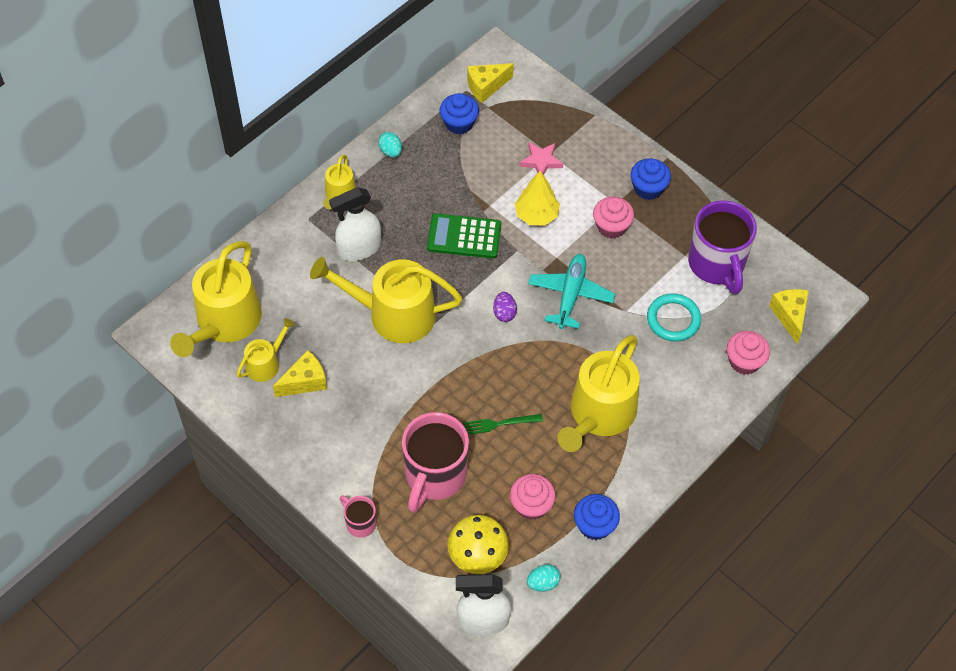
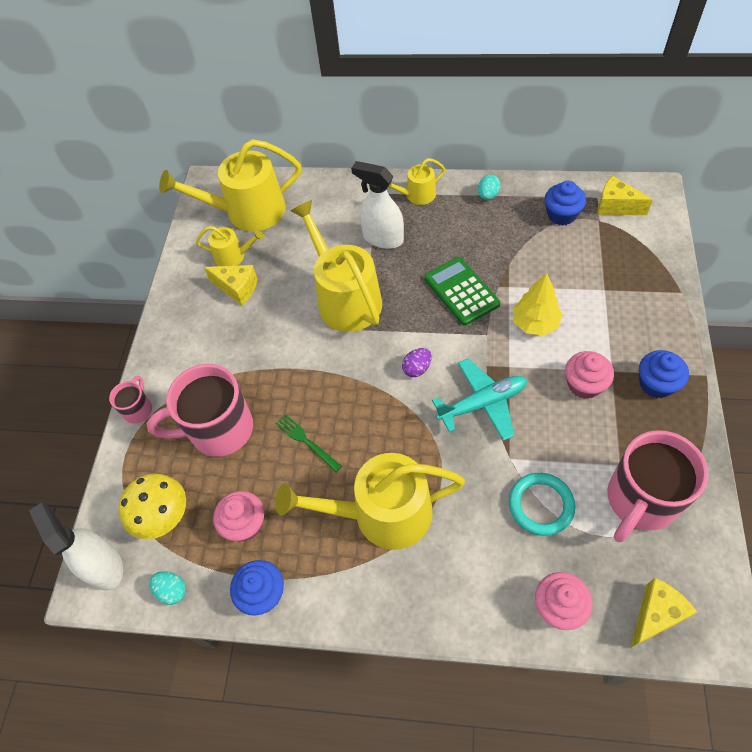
camera: 60 degrees right, 0 degrees up
pink star [520,142,563,175] -> none
purple mug [688,200,757,294] -> pink mug [607,430,709,542]

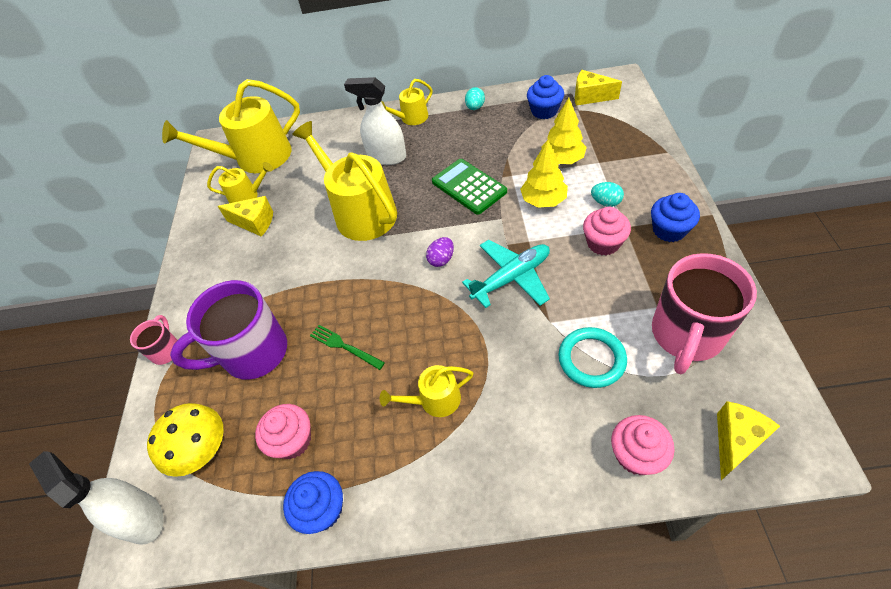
camera: 10 degrees left, 5 degrees down
pink mug [147,364,253,457] -> purple mug [170,280,287,380]
turquoise egg [149,571,186,605] -> turquoise egg moved to [591,182,624,207]
yellow watering can [275,453,465,550] -> yellow watering can [380,365,473,417], size x0.51
none -> yellow tree [541,98,587,164]

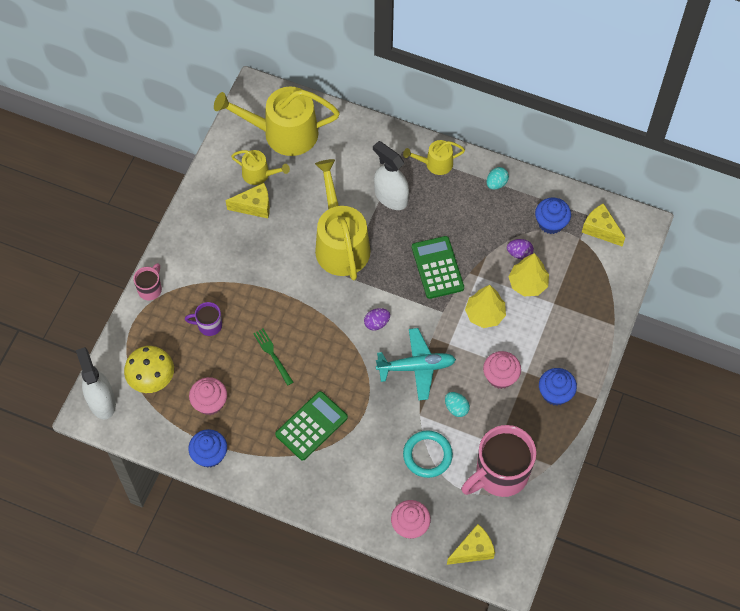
camera: 20 degrees right, 10 degrees up
purple mug [170,280,287,380] -> purple mug [185,302,222,336], size x0.48
yellow cheese [218,196,273,237] -> yellow cheese turned 45 degrees counterclockwise [226,183,270,218]
yellow watering can [380,365,473,417] -> green calculator [275,391,348,461]
turquoise egg [591,182,624,207] -> turquoise egg moved to [445,392,470,417]
none -> purple egg [507,239,534,259]

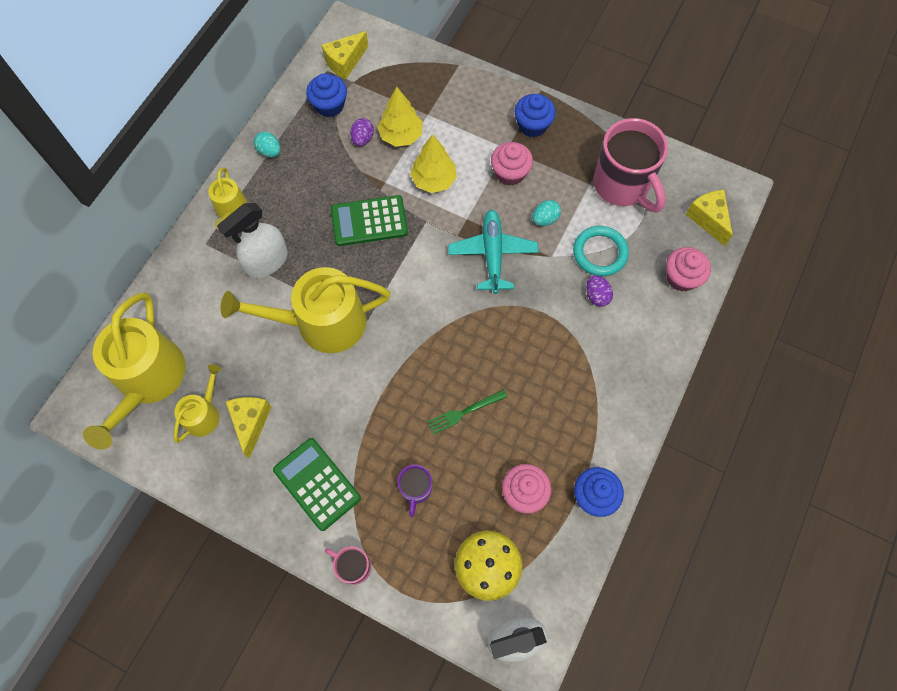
camera: 85 degrees left, 5 degrees up
green calculator [275,391,348,461] -> green calculator moved to [273,438,361,531]
purple egg [364,308,390,330] -> purple egg moved to [586,275,613,307]

